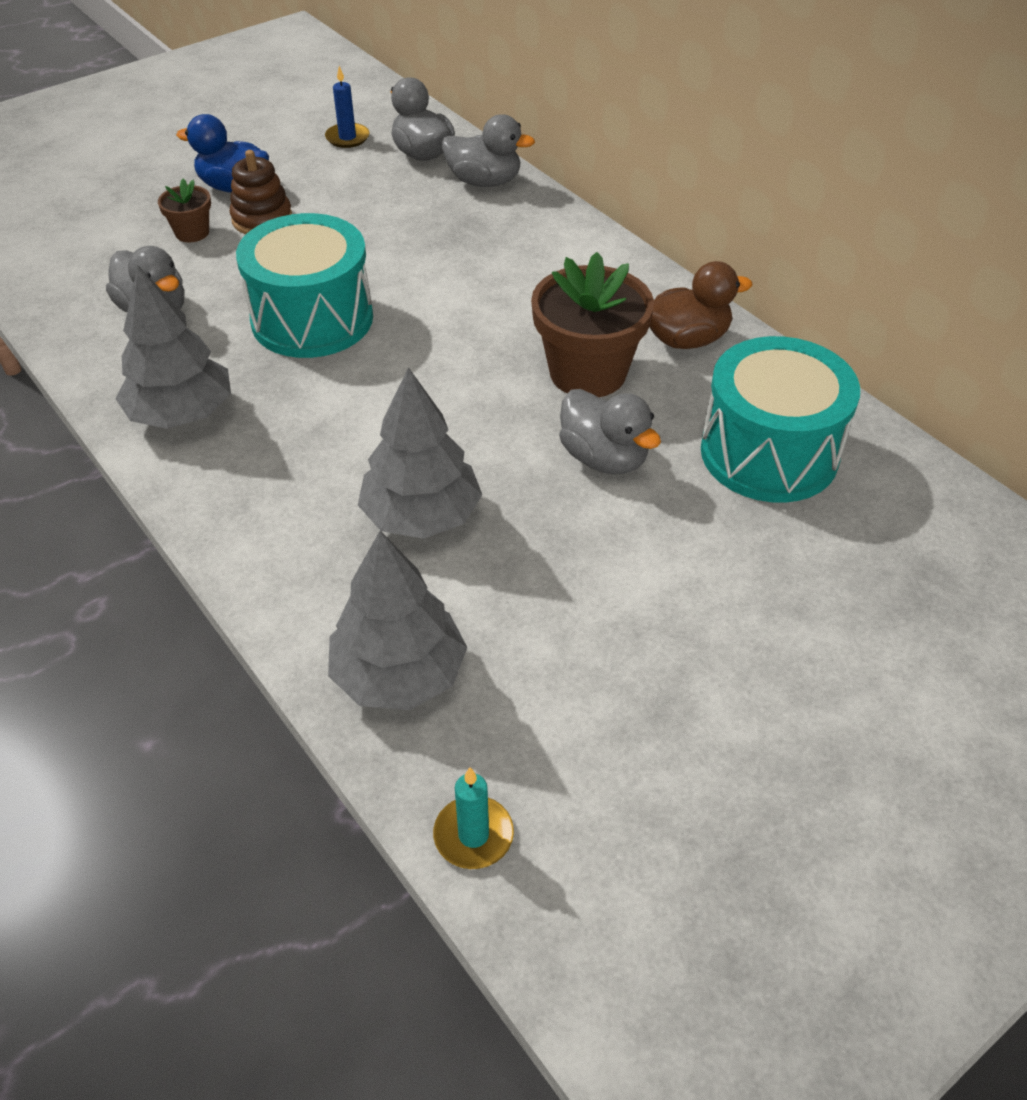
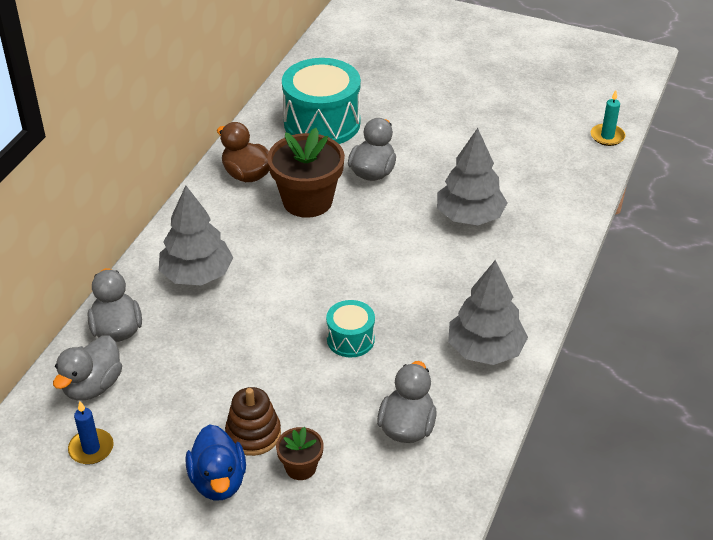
camera: 120 degrees left, 5 degrees down
turquoise drum [236,213,373,358] -> turquoise drum [326,300,375,357], size x0.51
grey tree [328,531,467,710] -> grey tree moved to [159,185,233,285]

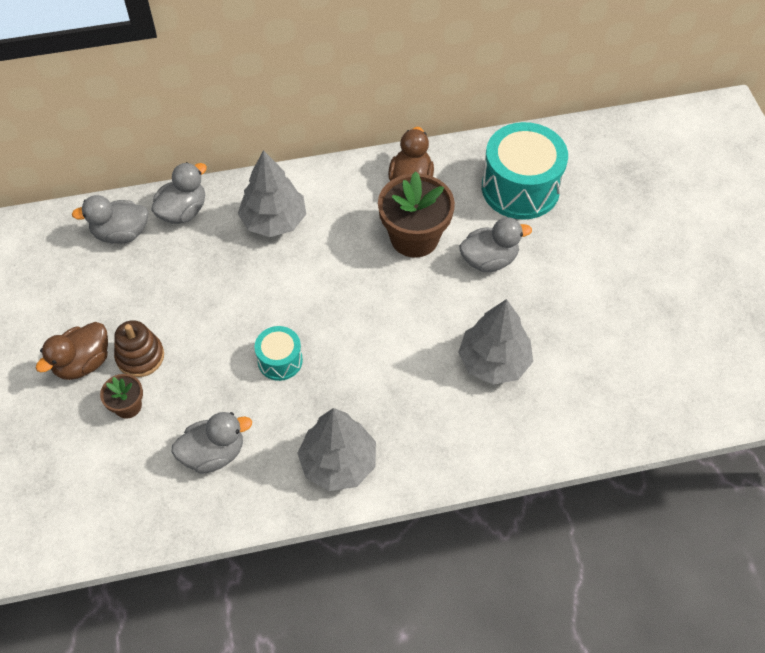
camera: 55 degrees right, 15 degrees up
blue candle [68,401,114,464] -> none
blue duck [185,424,246,500] -> brown duck [36,322,108,380]
turquoise candle [591,90,625,146] -> none

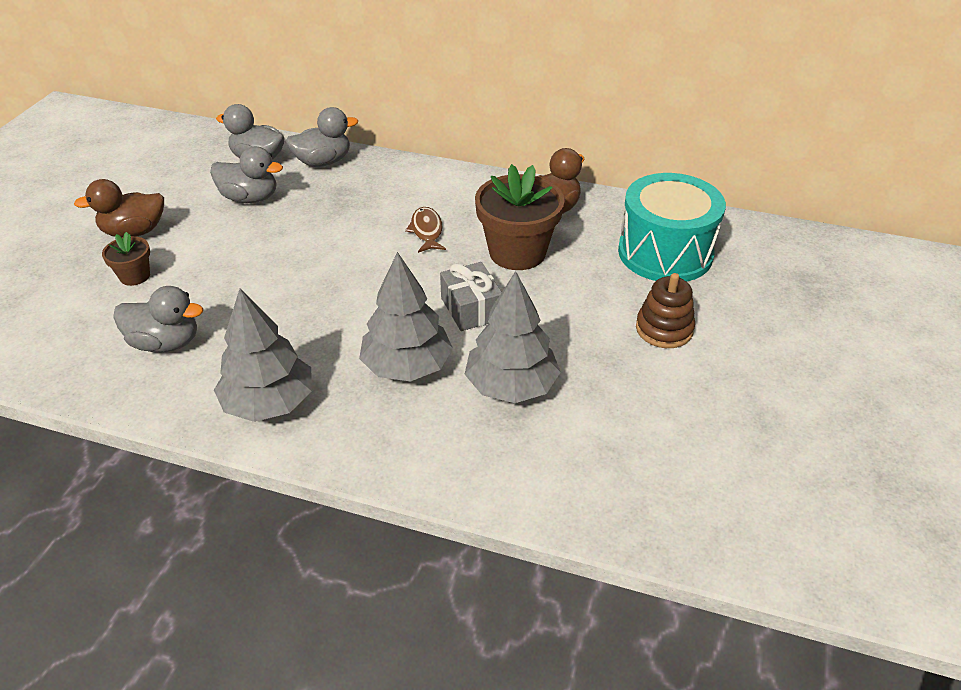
camera: 30 degrees right, 15 degrees down
brown stacking toy [114,320,164,377] -> brown stacking toy moved to [636,273,695,348]
grey tree [238,150,306,237] -> grey tree moved to [359,252,453,382]
turquoise drum [254,326,303,381] -> none
grey duck [459,217,532,272] -> grey duck moved to [210,146,283,203]
none -> brown fish [405,207,446,253]
none -> grey gift [440,262,502,331]

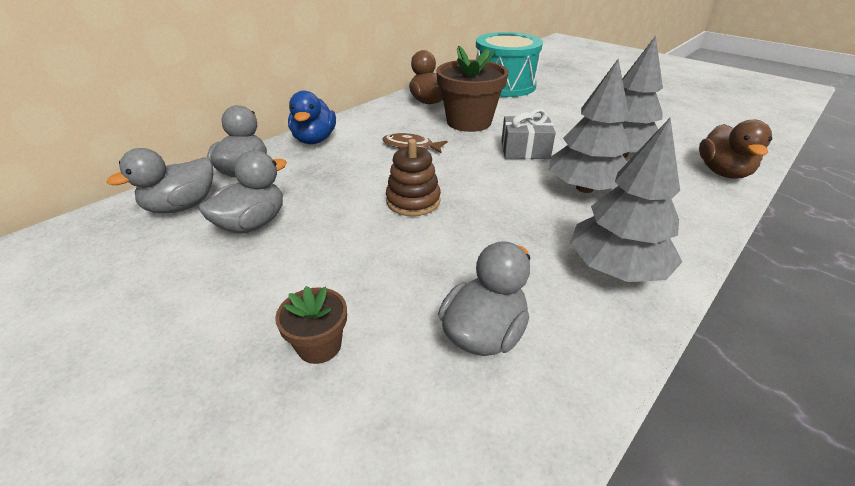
camera: 65 degrees left, 5 degrees down
brown duck [74,179,164,237] -> brown duck moved to [699,120,772,178]
brown stacking toy [636,273,695,348] -> brown stacking toy moved to [386,139,441,216]
none -> blue duck [288,91,336,144]

